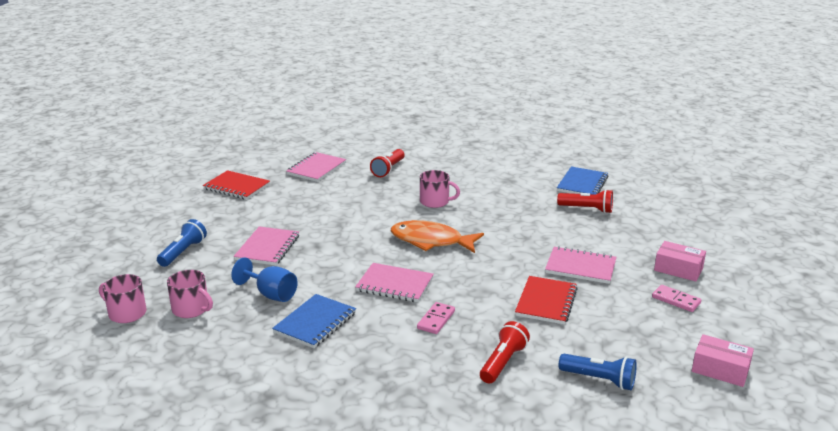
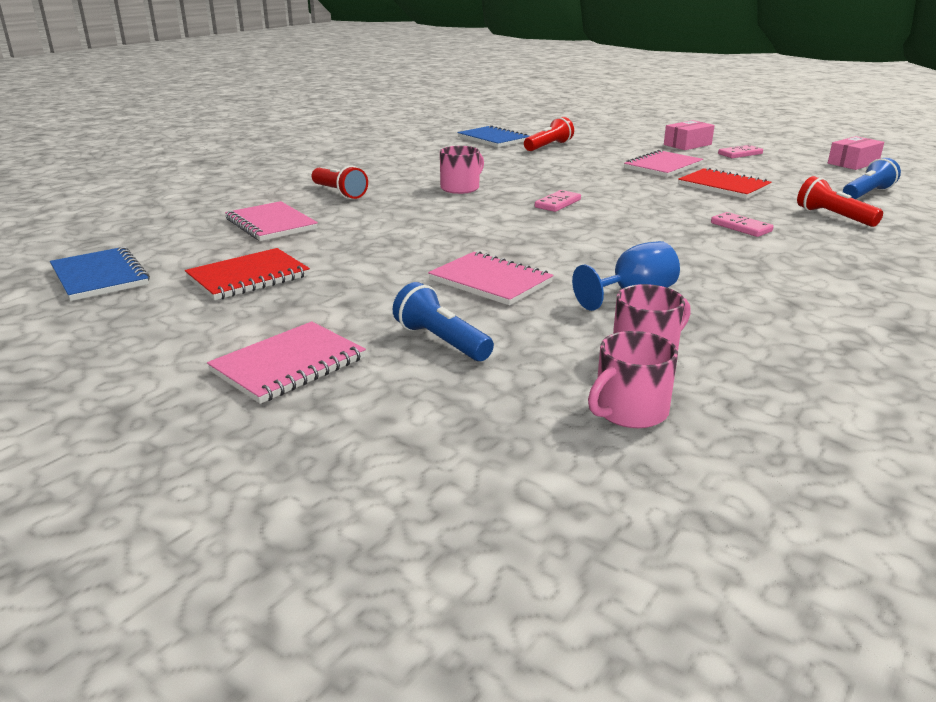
camera: 65 degrees left, 0 degrees up
blue notebook [272,294,356,348] -> blue notebook moved to [50,247,150,301]
pink notebook [355,263,434,302] -> pink notebook moved to [207,321,366,404]
orange fish [391,220,484,253] -> pink domino [535,190,581,212]

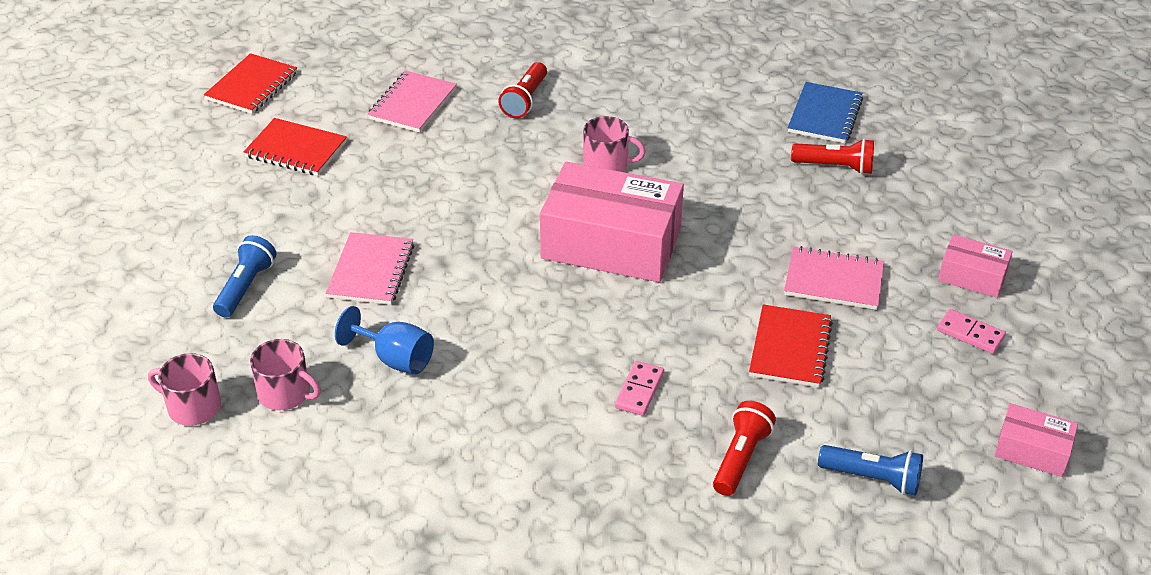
camera: 60 degrees right, 15 degrees up
blue notebook [50,247,150,301] -> red notebook [204,53,297,114]
pink notebook [207,321,366,404] -> none
pink domino [535,190,581,212] -> pink box [540,162,684,282]

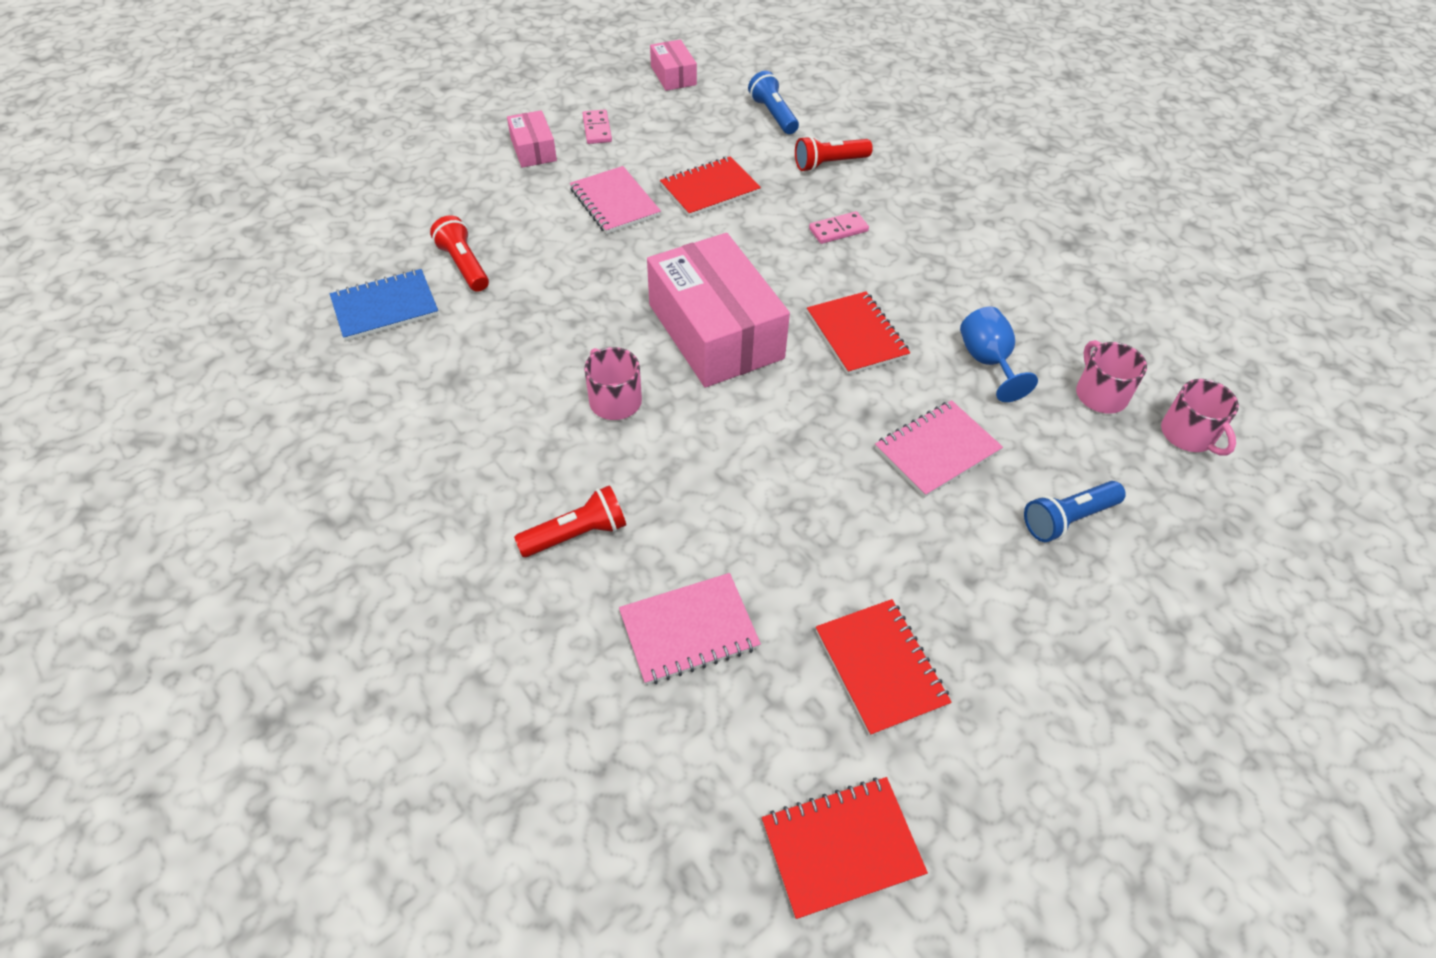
camera: 135 degrees left, 10 degrees up
none -> red notebook [807,291,910,375]

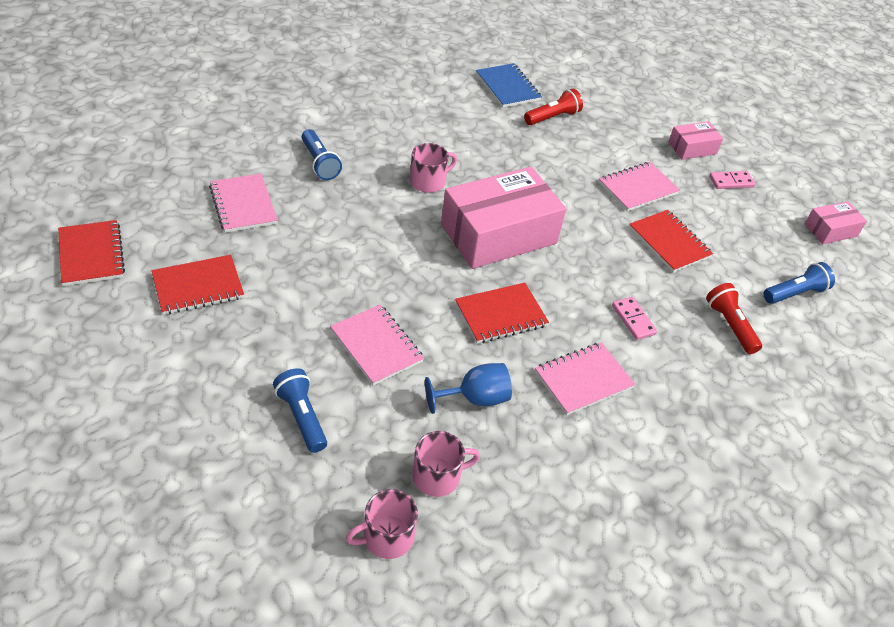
camera: 85 degrees right, 5 degrees down
red flashlight [514,485,626,557] -> blue flashlight [302,129,342,180]
none -> pink notebook [535,342,636,415]

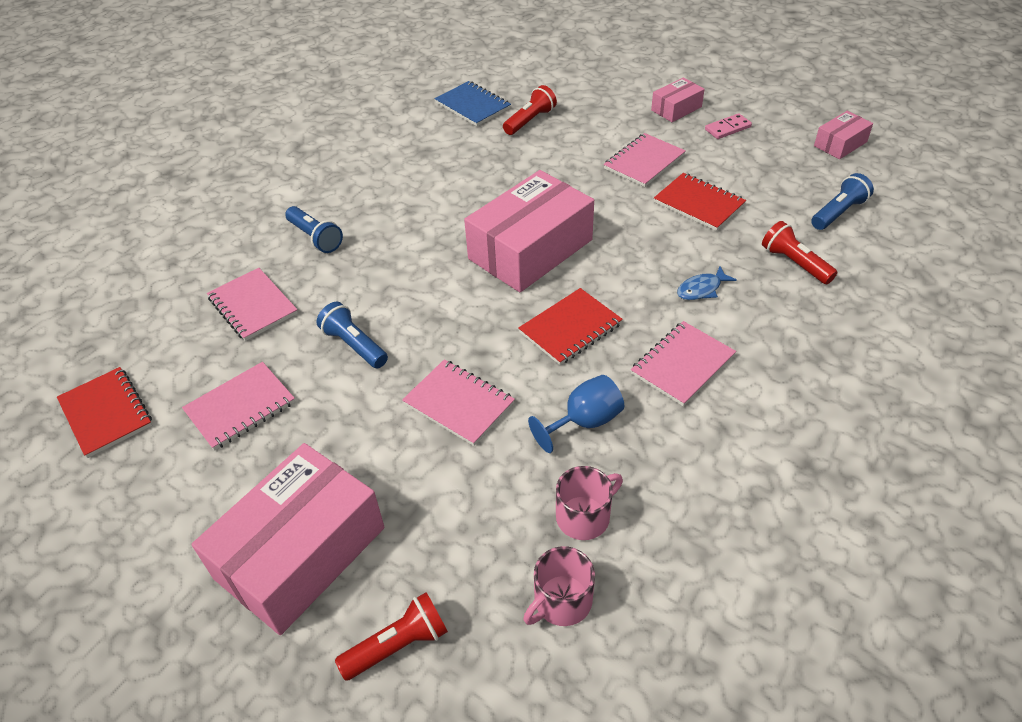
camera: 10 degrees left, 0 degrees up
red notebook [152,255,244,315] -> pink notebook [182,362,295,451]
blue flashlight [273,368,327,453] -> blue flashlight moved to [317,302,388,368]
pink mug [410,143,457,193] -> none
pink domino [612,297,658,340] -> blue fish [677,266,737,300]
none -> pink box [192,443,384,635]
none -> red flashlight [335,592,448,681]

